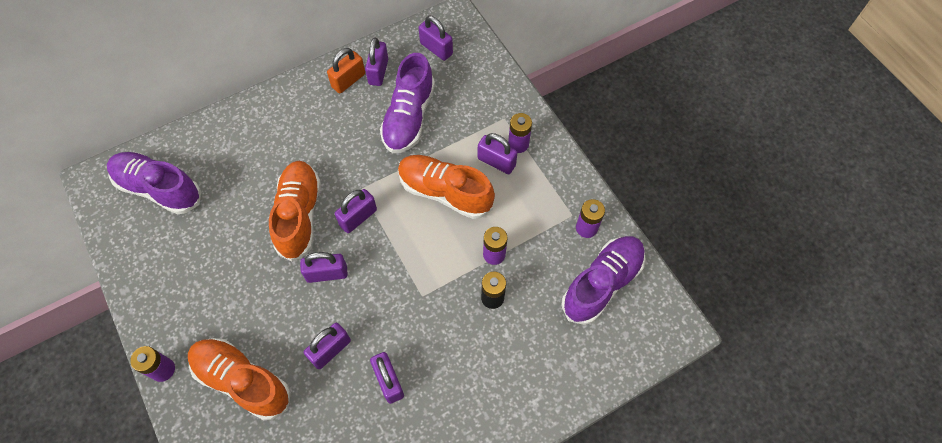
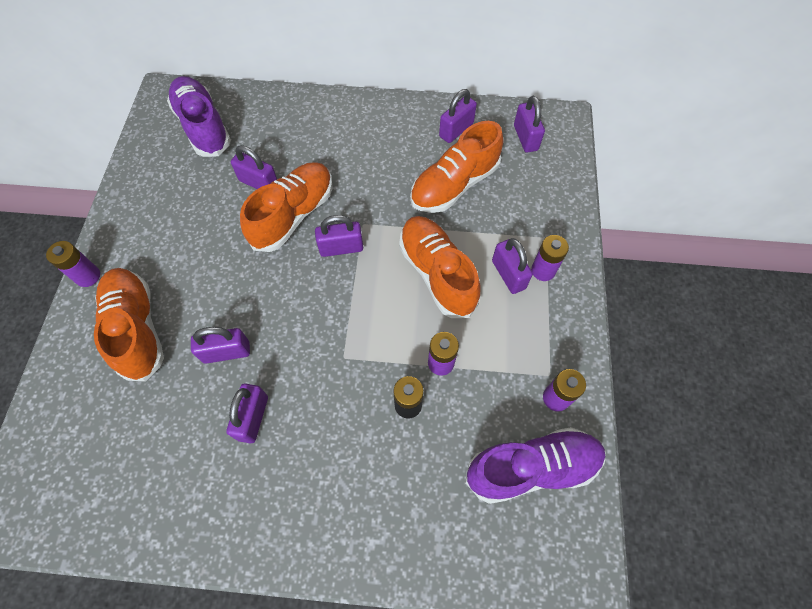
camera: 35 degrees right, 0 degrees up
purple padlock [300,252,348,283] -> purple padlock moved to [231,145,277,189]
orange padlock [327,48,365,93] -> none
purple shoe [380,53,435,153] -> orange shoe [410,121,503,213]

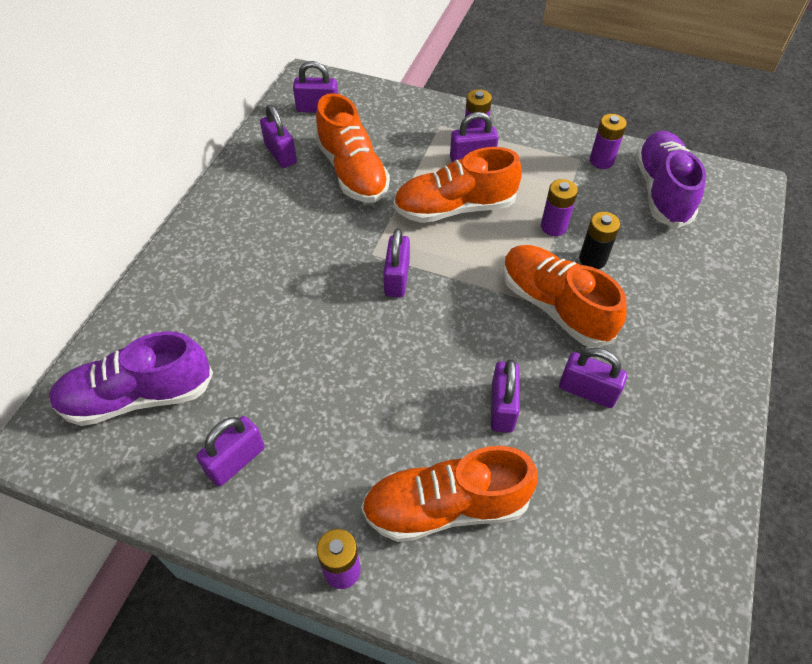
camera: 75 degrees left, 10 degrees down
purple padlock [231,145,277,189] -> purple padlock moved to [196,416,265,487]
orange shoe [240,162,332,252] -> orange shoe moved to [503,245,627,347]

